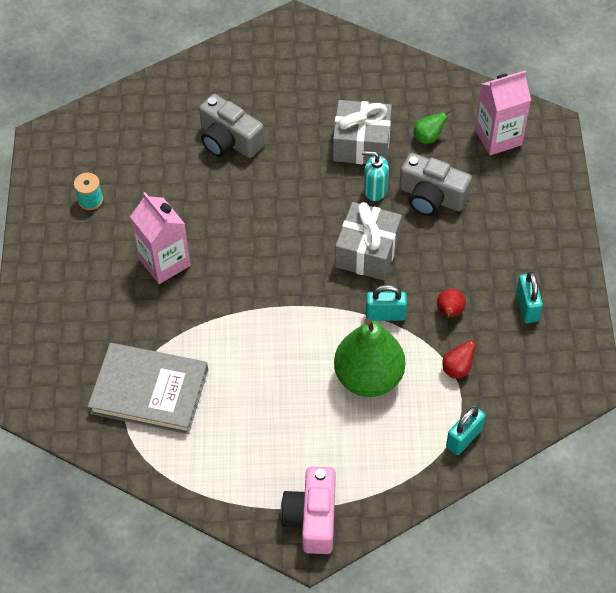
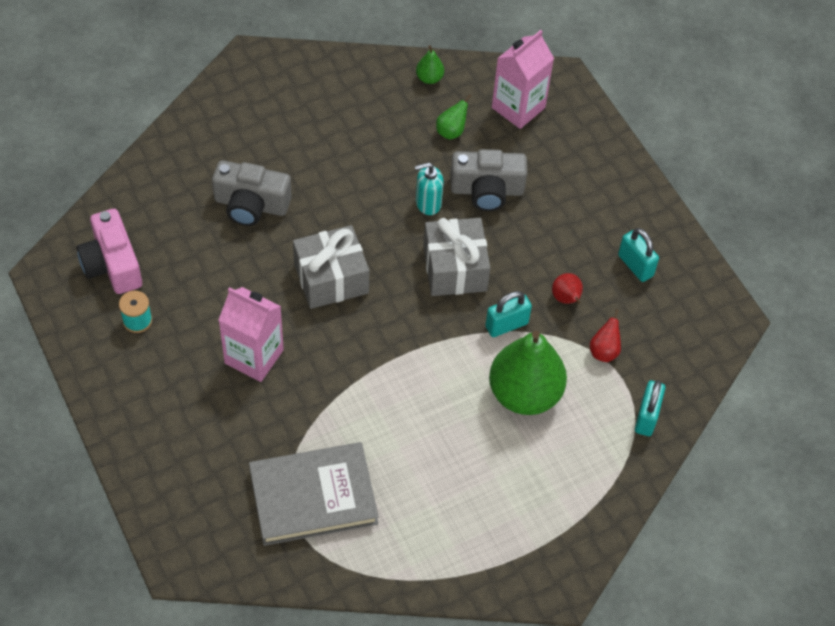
camera: 30 degrees left, 0 degrees up
pink camera [281,467,336,554] -> pink camera moved to [77,209,142,294]
grey gift [333,100,392,164] -> grey gift moved to [293,225,369,309]
none -> green pear [416,45,444,84]

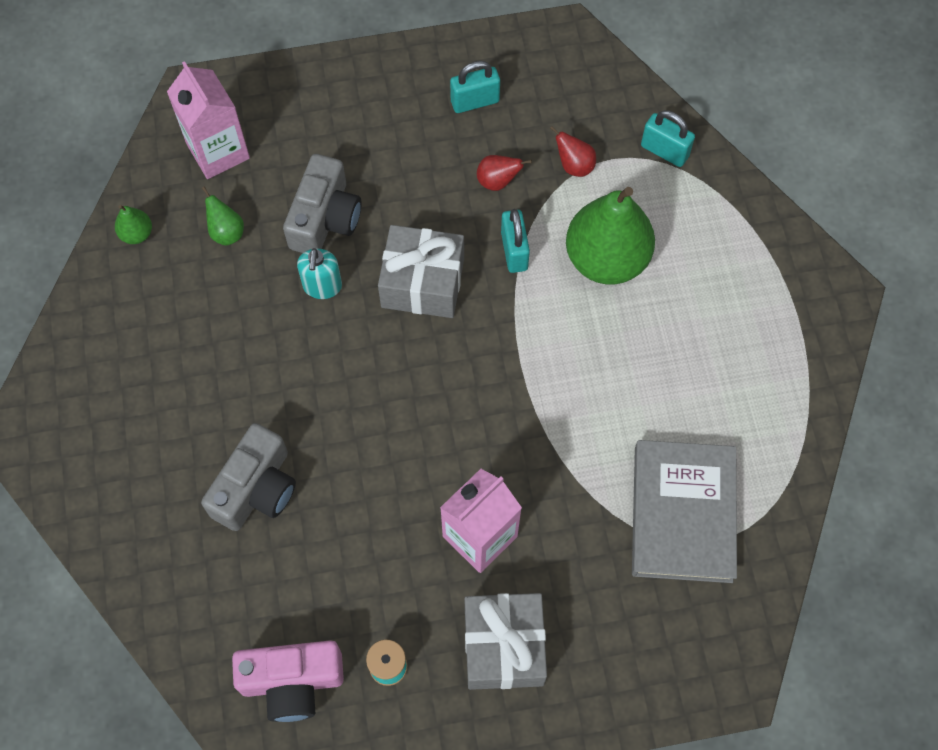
camera: 70 degrees left, 10 degrees up
grey gift [293,225,369,309] -> grey gift moved to [465,593,547,690]

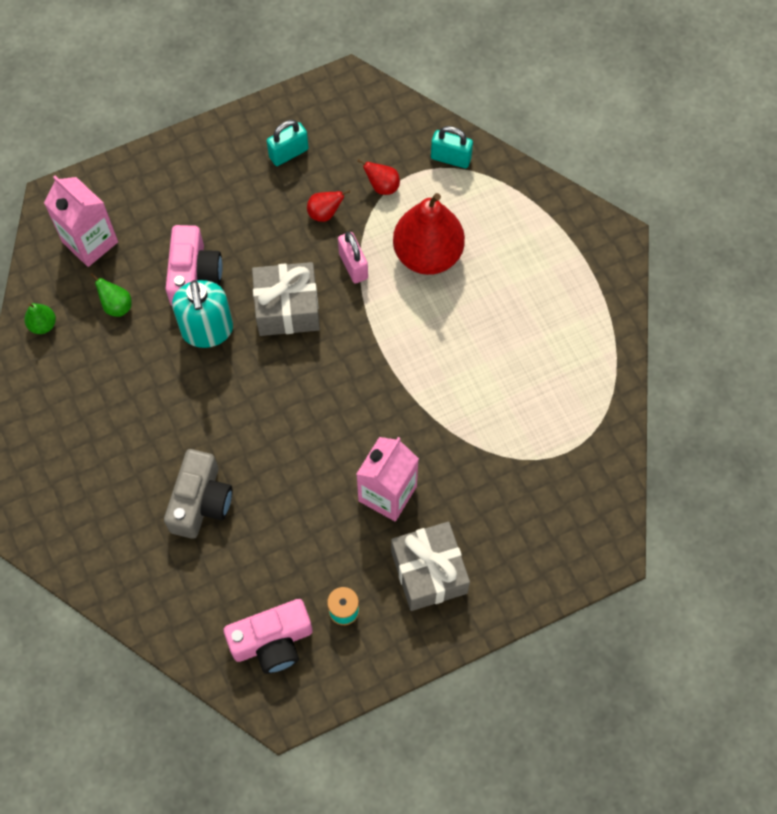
camera: 15 degrees left, 0 degrees up
grey camera [283,154,362,253] -> pink camera [166,225,222,306]
turquoise soap dispenser [297,248,342,299] -> turquoise soap dispenser [172,280,233,348], size x1.60
turquoise padlock [501,209,530,273] -> pink padlock [338,232,368,283]
green pear [566,187,655,284] -> red pear [393,193,465,275]
grey book [632,440,737,583] -> none

